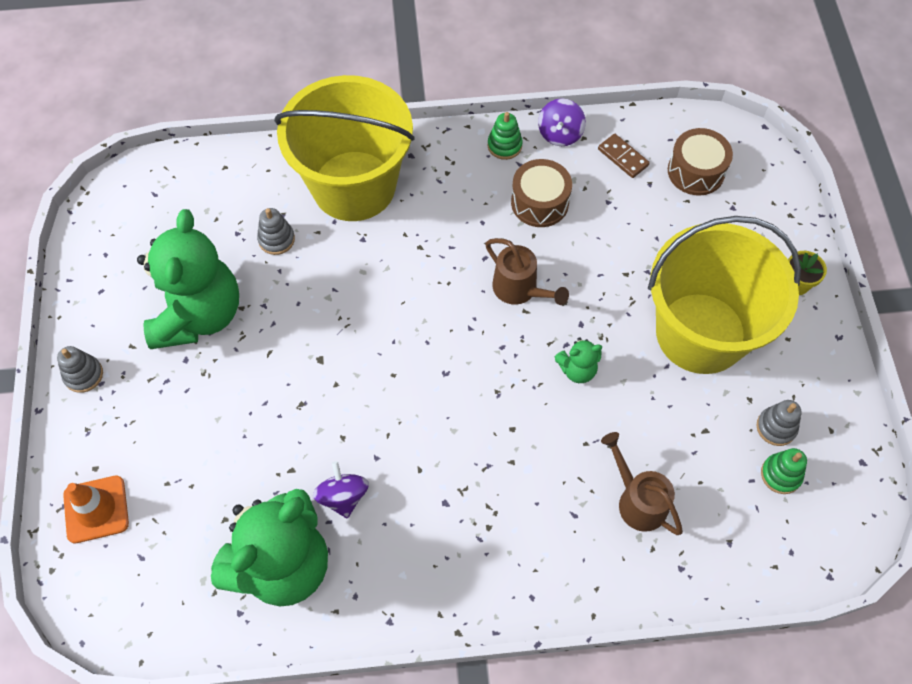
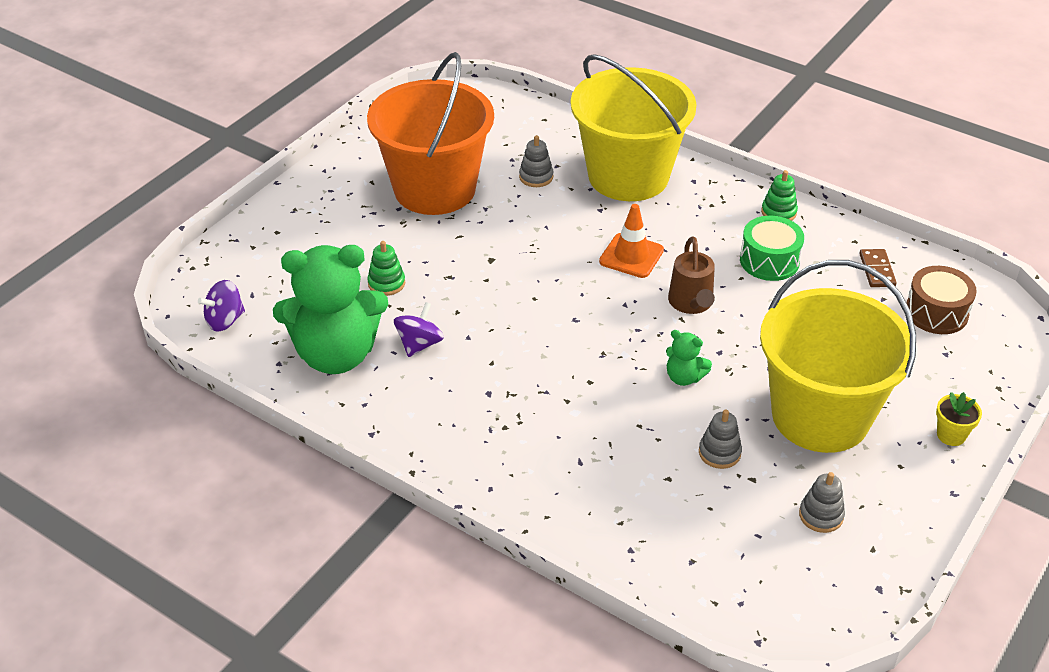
camera: 40 degrees right, 20 degrees down
grey stacking toy [57,346,103,393] -> grey stacking toy moved to [699,409,742,469]
orange traffic cone [63,476,129,543] -> orange traffic cone moved to [599,204,664,278]
green teddy bear [137,209,239,349] -> orange bucket [367,52,494,215]
brown drum [511,159,572,227] -> green drum [740,216,804,281]
purple spinning top [538,99,586,146] -> purple spinning top moved to [198,280,245,332]
brown watering can [601,432,683,535] -> none
green stacking toy [761,448,807,494] -> green stacking toy moved to [367,241,405,296]

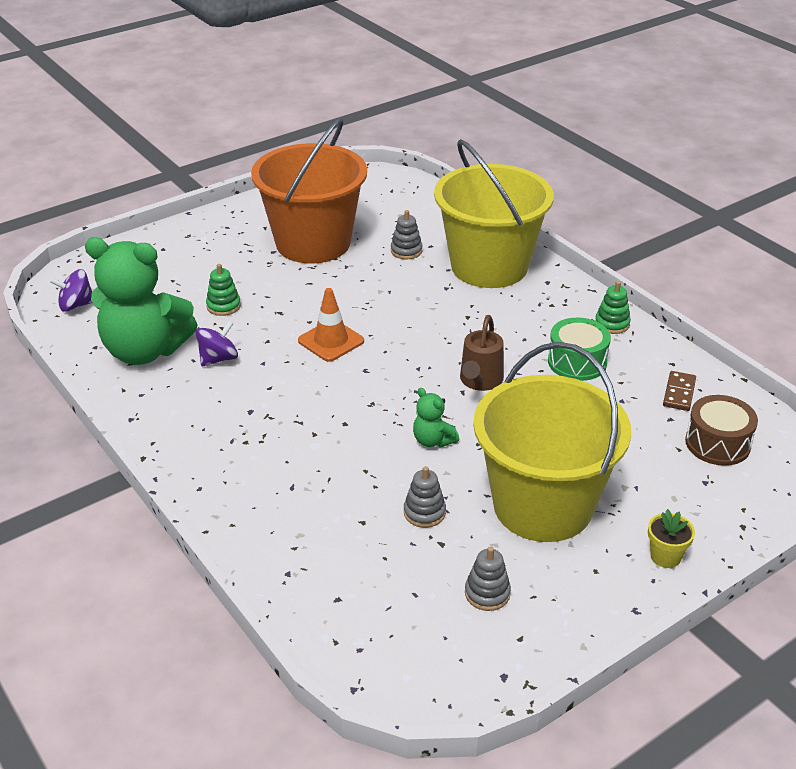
camera: 20 degrees right, 5 degrees down
orange traffic cone [599,204,664,278] -> orange traffic cone moved to [298,288,364,362]

